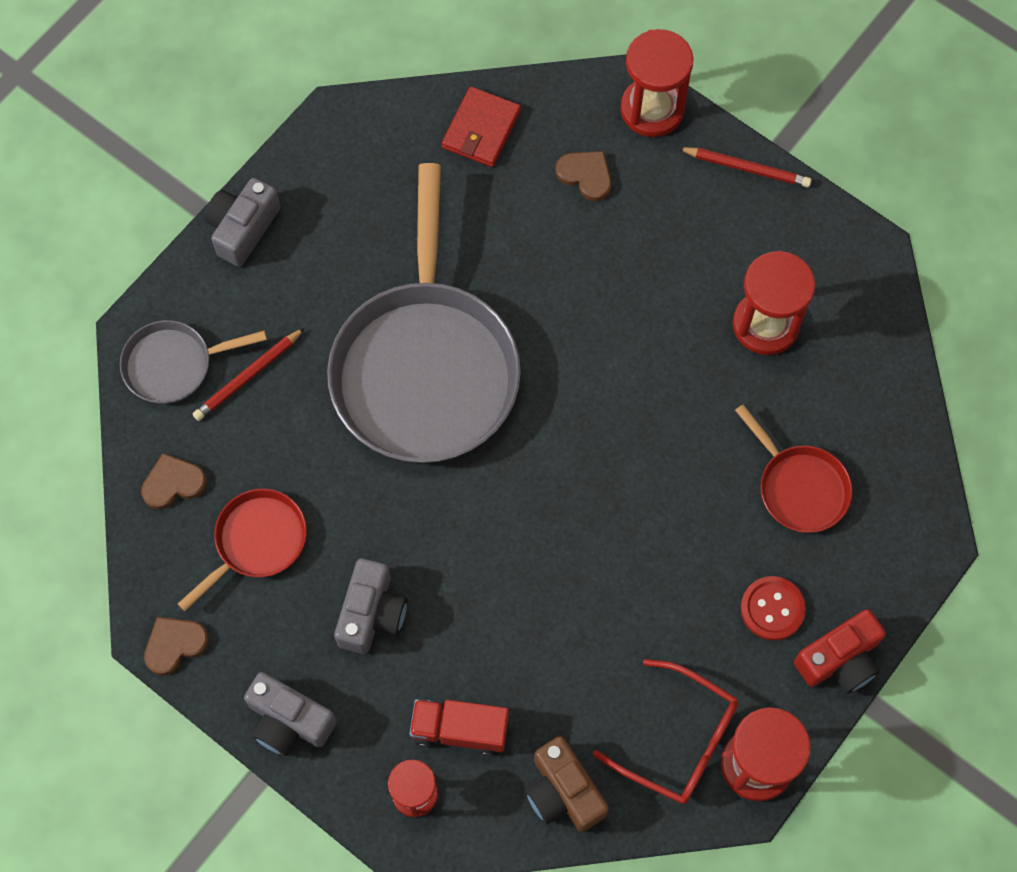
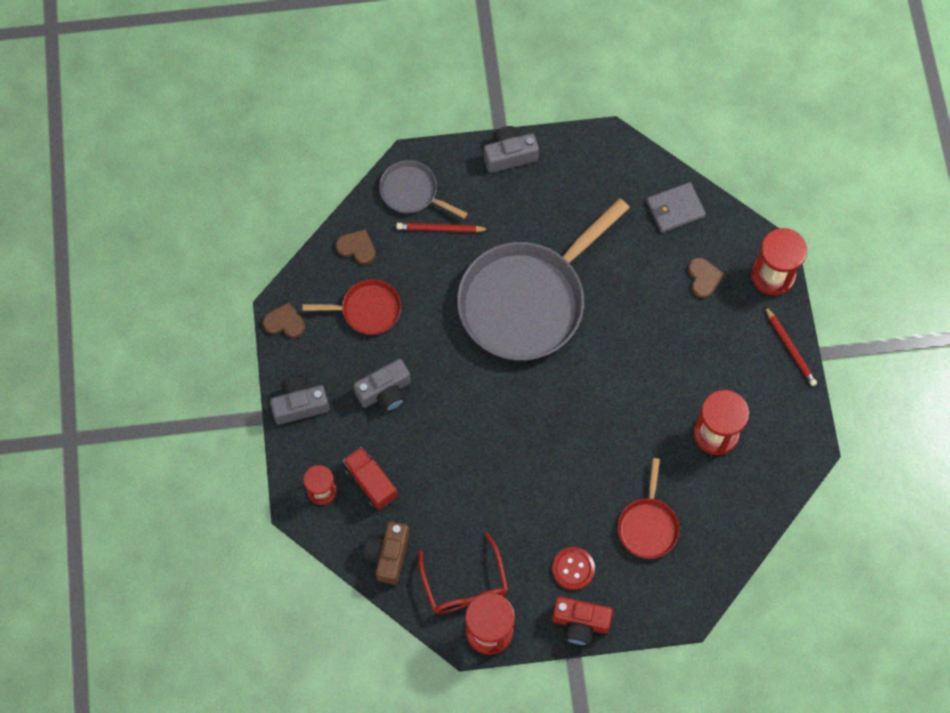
camera: 45 degrees right, 0 degrees up
grey camera [244,672,337,756] -> grey camera turned 90 degrees clockwise [270,376,329,425]
red wallet [442,86,521,167] -> grey wallet [646,182,706,233]

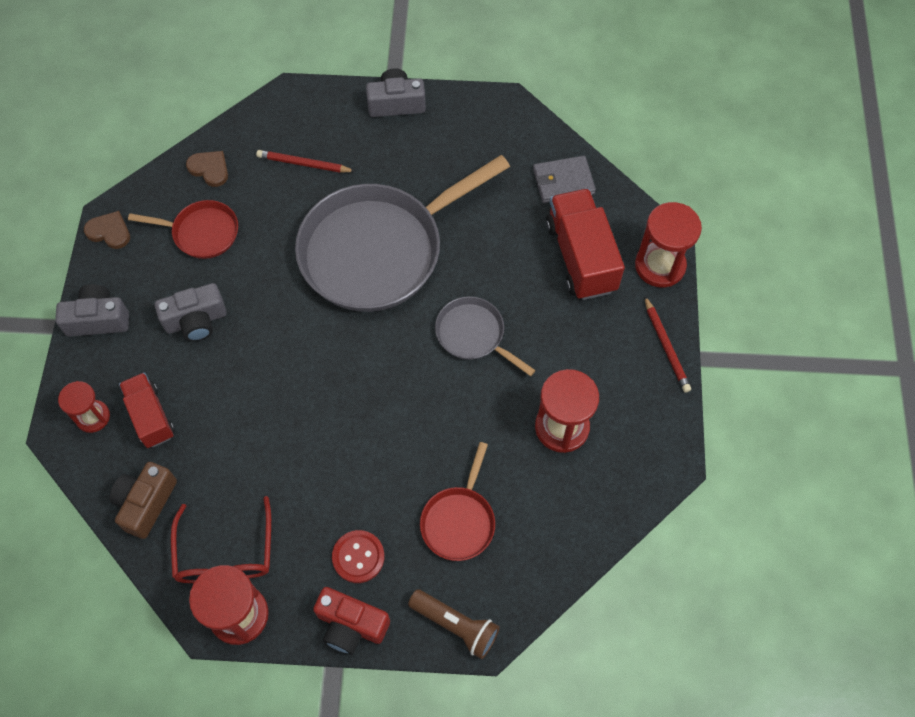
camera: 10 degrees right, 5 degrees down
grey pan [379,160,468,219] -> grey pan moved to [435,296,536,376]
brown heart [688,258,724,298] -> red truck [546,189,625,300]
none -> brown flashlight [408,589,500,659]

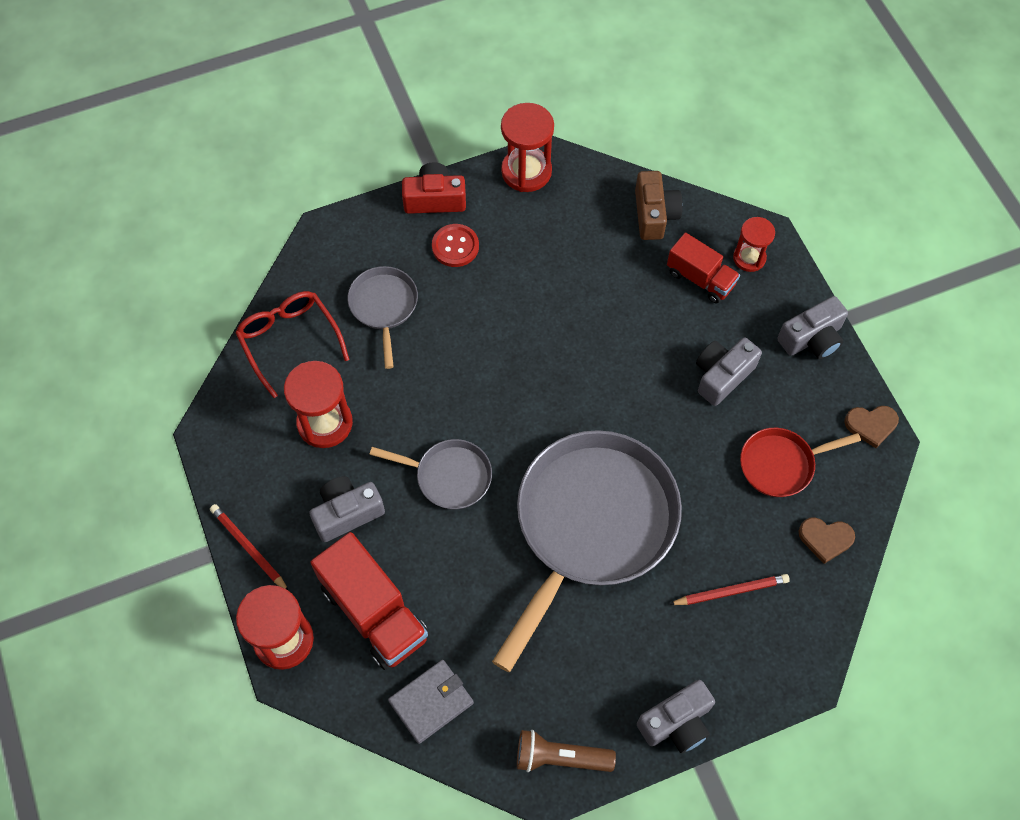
camera: 155 degrees right, 0 degrees up
red glasses [171,496,271,583] -> red glasses moved to [235,291,350,398]
brown flashlight [408,589,500,659] -> brown flashlight moved to [517,730,616,772]
red pan [420,442,495,561] -> grey pan [347,266,418,369]
none -> grey camera [309,476,385,542]

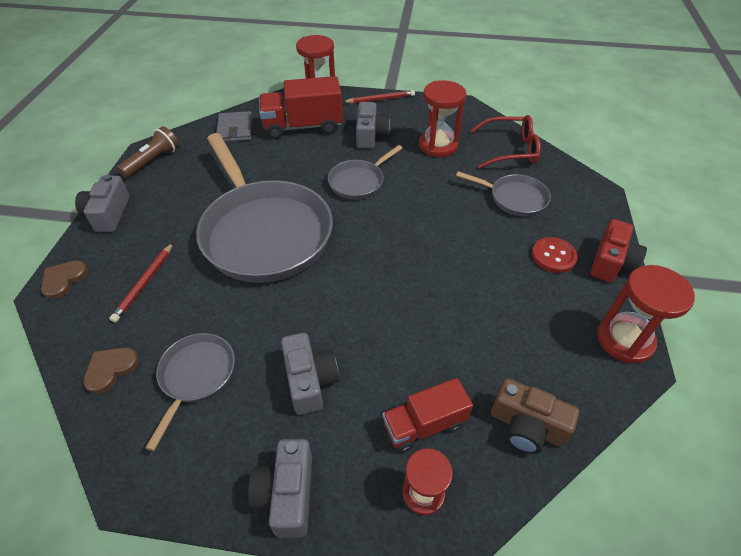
camera: 120 degrees right, 15 degrees down
red pan [740,428,861,497] -> grey pan [145,333,235,451]
brown heart [845,406,899,448] -> brown heart moved to [41,261,88,299]

